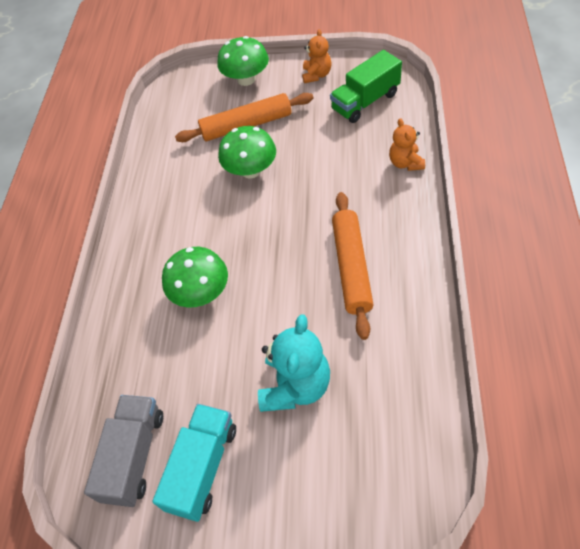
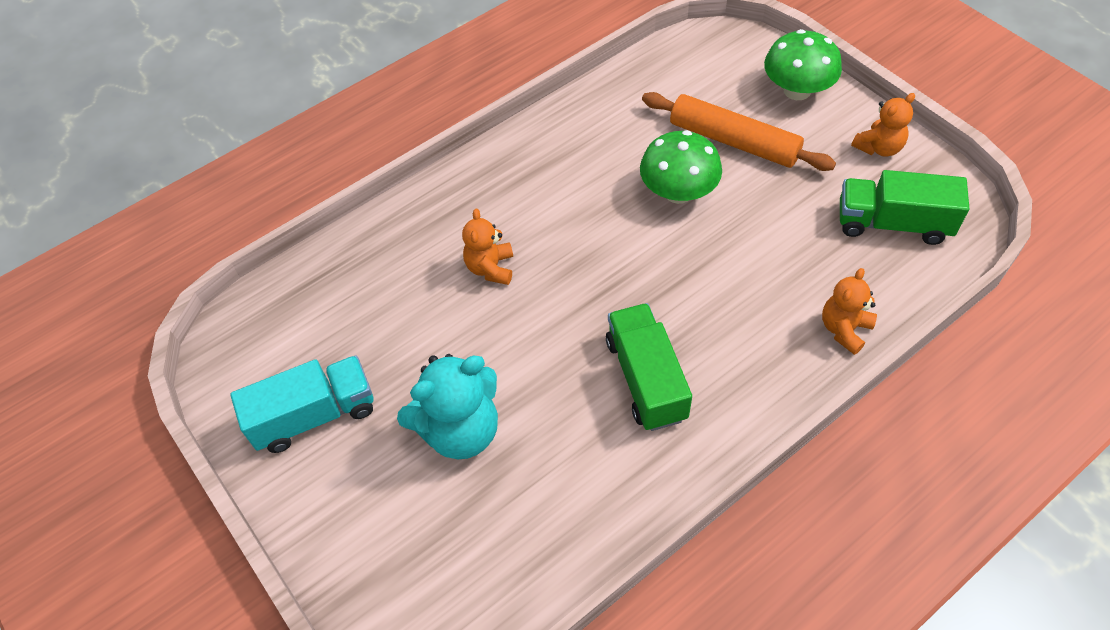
camera: 45 degrees right, 0 degrees up
grey truck [84,395,163,507] -> none
green mushroom [162,247,228,307] -> orange teddy bear [462,209,513,285]
orange rolling pin [332,192,374,340] -> green truck [606,303,692,431]

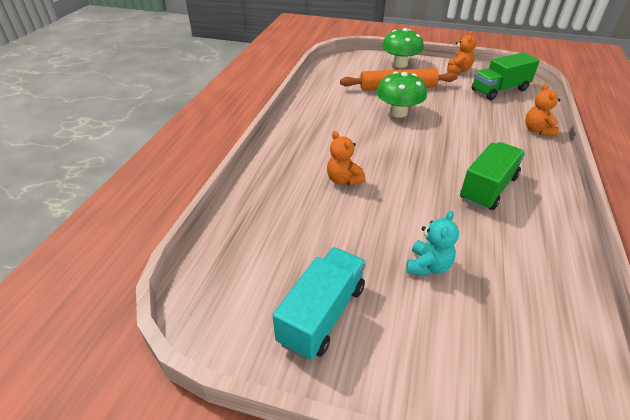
camera: 40 degrees left, 15 degrees down
turquoise teddy bear [397,354,498,459] -> turquoise teddy bear [406,211,459,276], size x0.59
green truck [606,303,692,431] -> green truck turned 90 degrees clockwise [460,142,525,210]

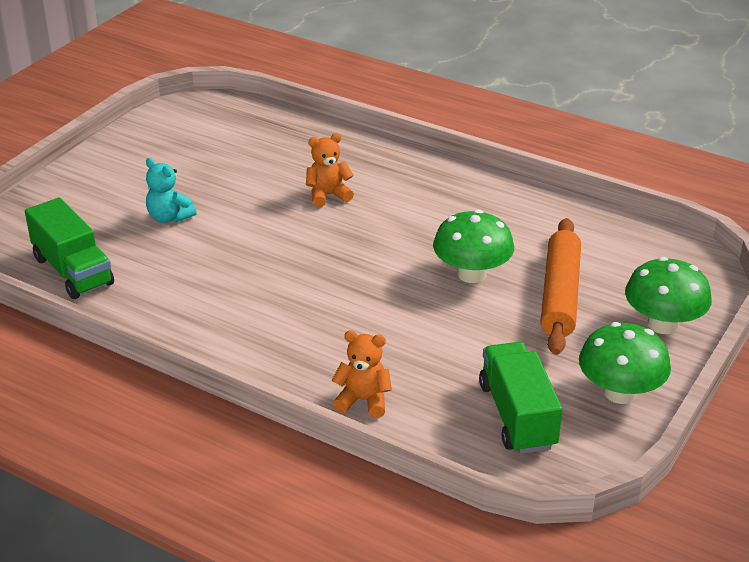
camera: 105 degrees right, 5 degrees down
turquoise truck [273,247,366,360] -> none
orange teddy bear [447,31,477,73] -> green mushroom [579,322,671,404]
green truck [460,142,525,210] -> green truck moved to [25,198,114,299]

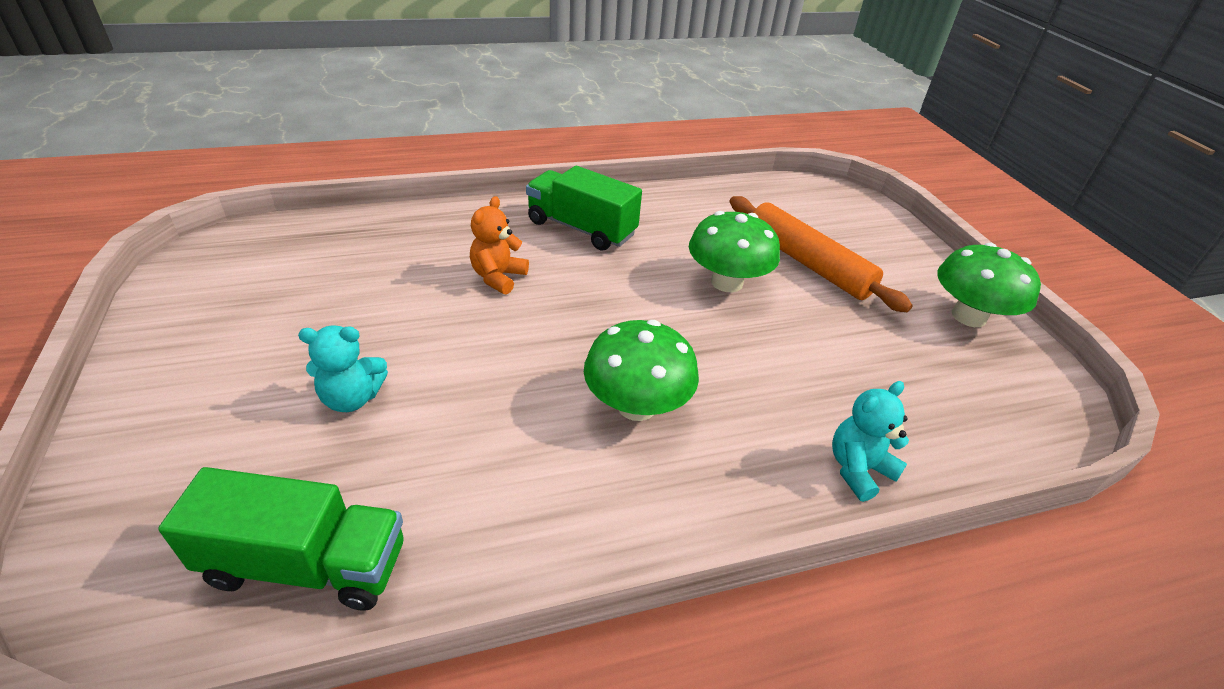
camera: 50 degrees left, 5 degrees up
orange teddy bear [332,330,392,418] -> turquoise teddy bear [832,381,909,502]
green truck [479,342,562,454] -> green truck moved to [526,166,642,251]
green mushroom [625,257,712,334] -> green mushroom moved to [584,320,699,421]

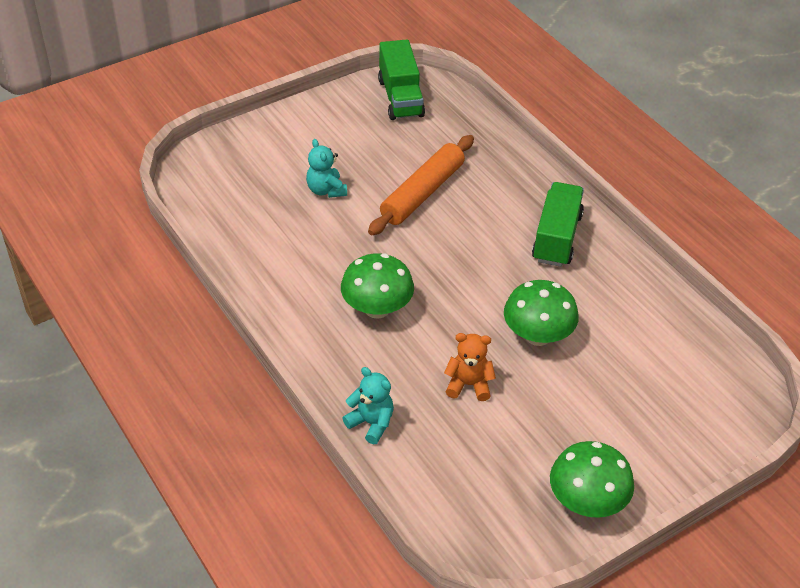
camera: 75 degrees right, 5 degrees up
green truck [158,467,404,611] -> green truck moved to [378,40,425,120]
orange teddy bear [470,196,529,295] -> orange teddy bear moved to [444,333,496,401]
orange rolling pin [730,196,913,312] -> orange rolling pin moved to [368,135,474,235]

